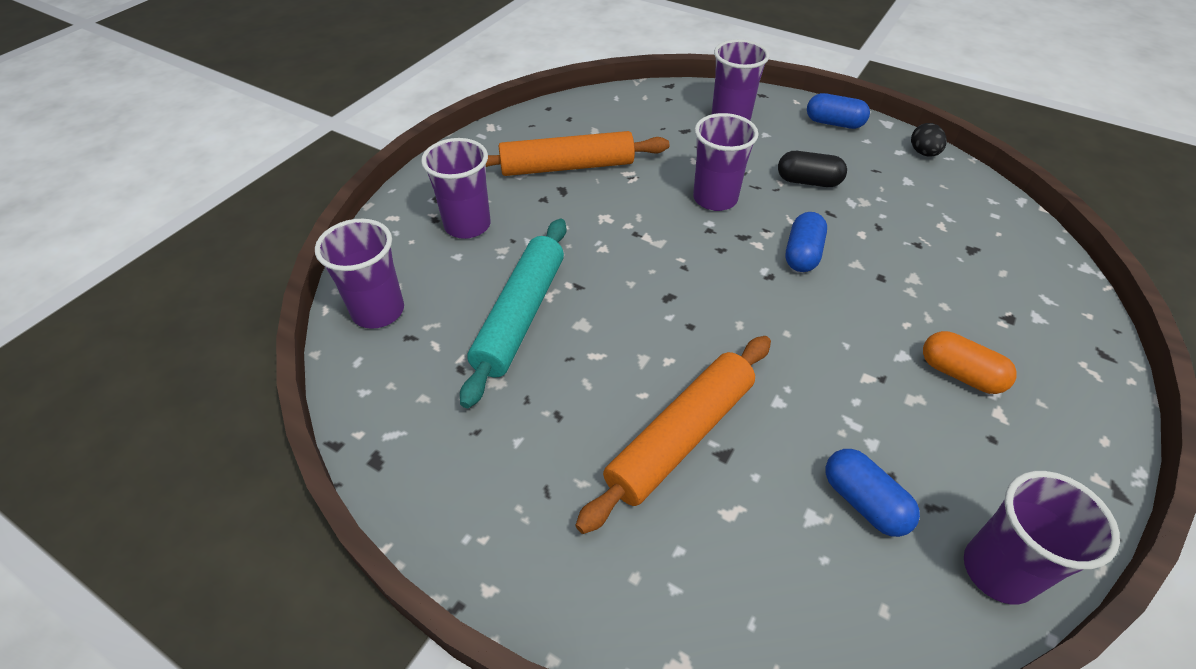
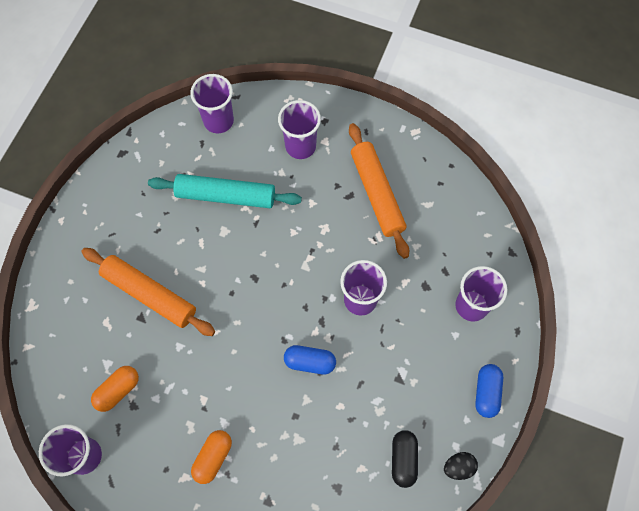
camera: 80 degrees right, 20 degrees up
black capsule [778,151,847,187] -> black capsule moved to [392,430,418,488]
blue capsule [825,449,920,537] -> orange capsule [91,366,139,412]

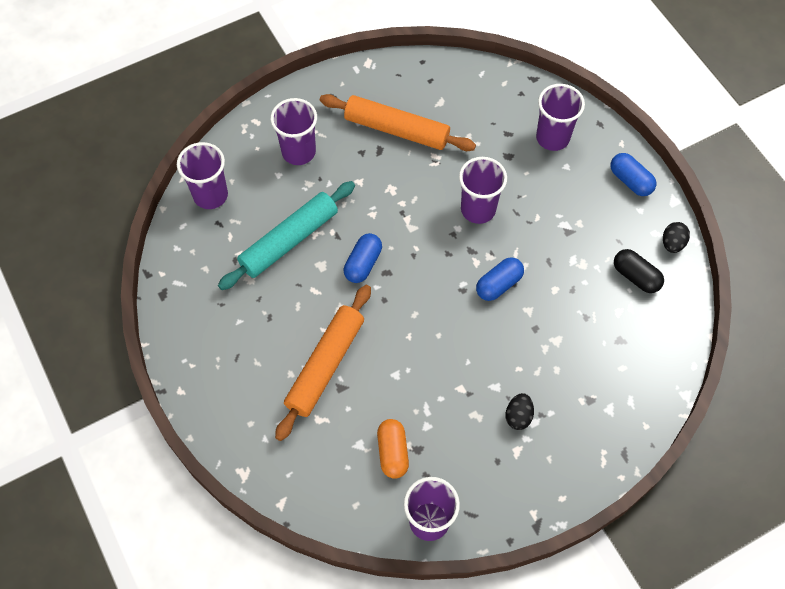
camera: 50 degrees left, 5 degrees down
orange rolling pin [81,248,215,336] -> orange rolling pin turned 45 degrees counterclockwise [275,285,371,441]
orange capsule [191,430,232,484] -> black egg [505,393,534,430]
none -> blue capsule [344,233,382,283]

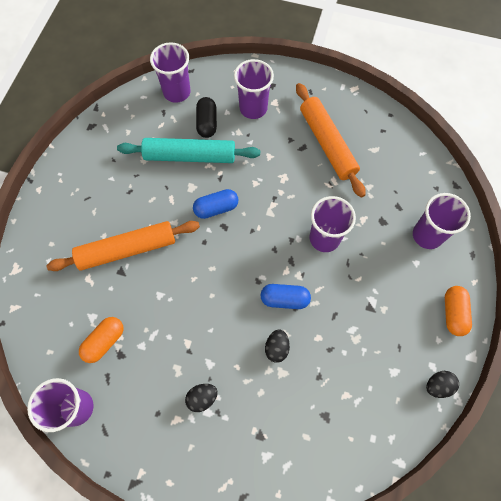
camera: 45 degrees right, 5 degrees up
blue capsule [611,153,656,196] -> orange capsule [445,286,472,336]
black capsule [614,249,664,293] -> black capsule moved to [196,97,217,138]
none -> black egg [265,329,290,363]

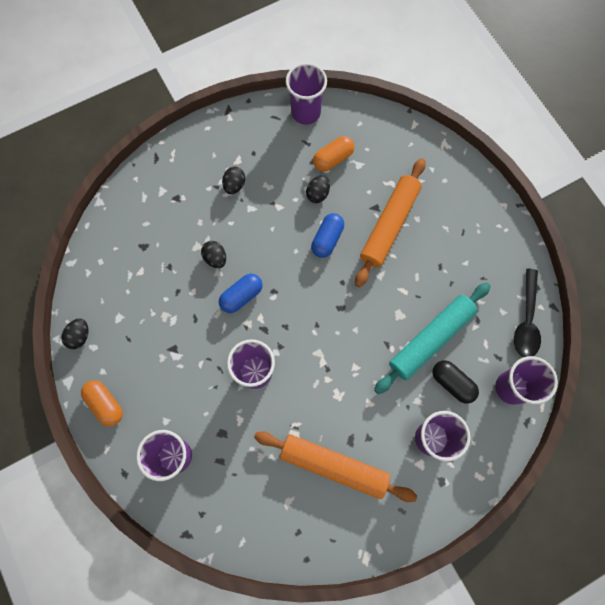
camera: 135 degrees right, 5 degrees up
orange capsule [79,317,124,363] -> orange capsule turned 60 degrees clockwise [313,136,354,172]
blue capsule [193,189,239,219] -> blue capsule moved to [311,213,344,258]
none -> black egg [306,175,330,203]
none -> black spoon [514,269,541,357]

